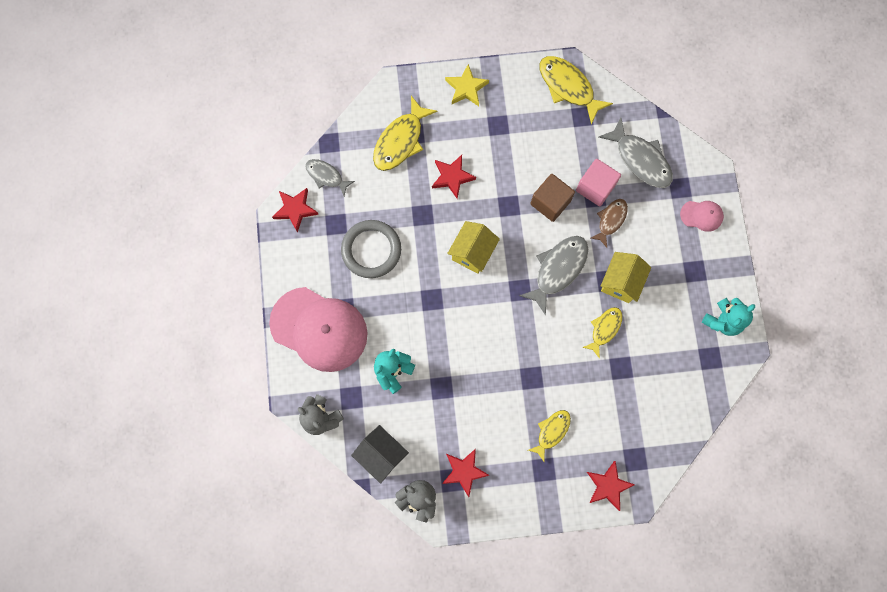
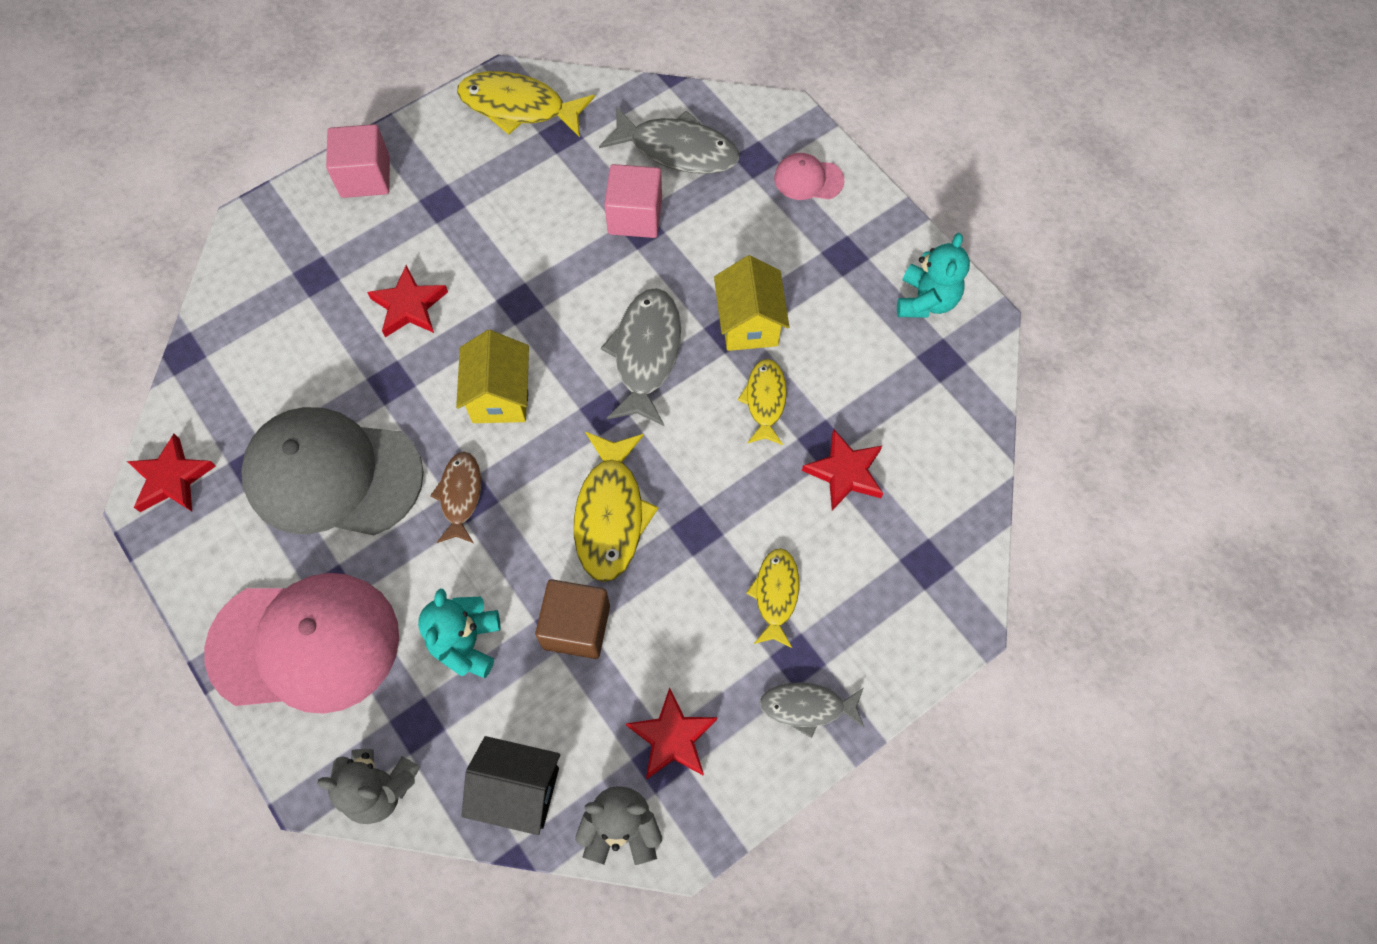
camera: 30 degrees left, 10 degrees down
grey fish [305,159,355,196] -> grey fish moved to [760,682,864,738]
grey ring [341,220,401,278] -> grey cap [241,407,424,535]
yellow fish [373,96,438,171] -> yellow fish moved to [574,432,658,582]
yellow star [445,64,489,106] -> pink cube [326,124,390,198]
brown cube [530,174,575,222] -> brown cube moved to [535,579,610,659]
red star [587,461,635,511] -> red star moved to [802,429,883,510]
brown fish [591,199,628,247] -> brown fish moved to [430,452,481,543]
pink cap [680,201,724,232] -> pink cap turned 150 degrees counterclockwise [774,153,844,200]

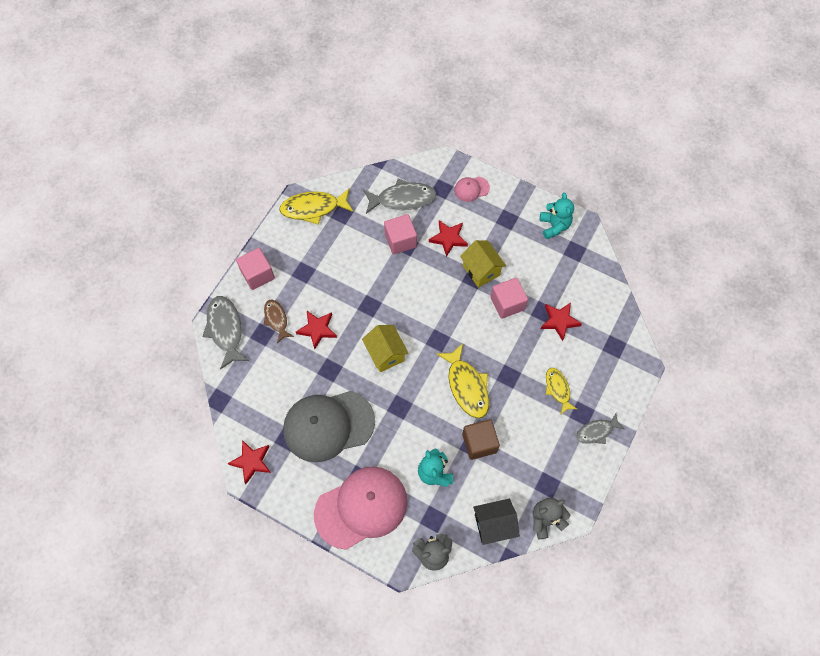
camera: 25 degrees left, 0 degrees up
brown fish [430,452,481,543] -> brown fish moved to [264,300,294,343]
grey fish [601,288,681,426] -> grey fish moved to [202,296,249,370]
red star [626,687,717,779] -> red star moved to [429,220,468,257]
yellow fish [738,359,787,445] -> pink cube [491,277,528,319]

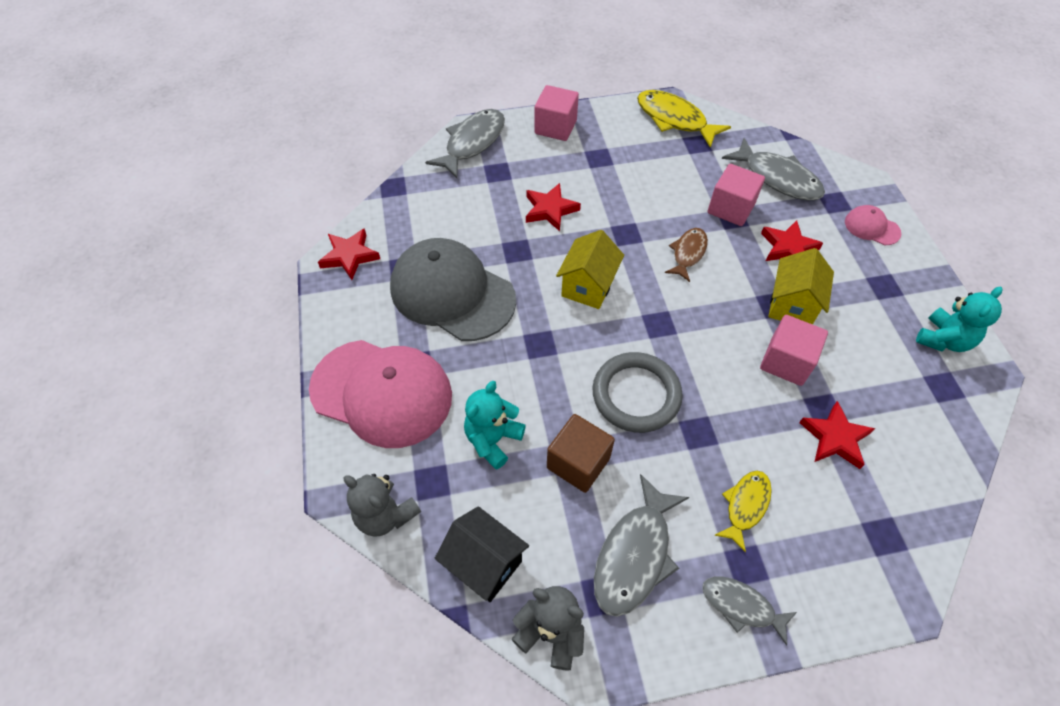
camera: 50 degrees right, 10 degrees down
brown fish [264,300,294,343] -> brown fish moved to [665,228,708,282]
yellow fish [436,343,489,418] -> grey ring [592,352,683,433]
none -> grey fish [594,474,689,617]

